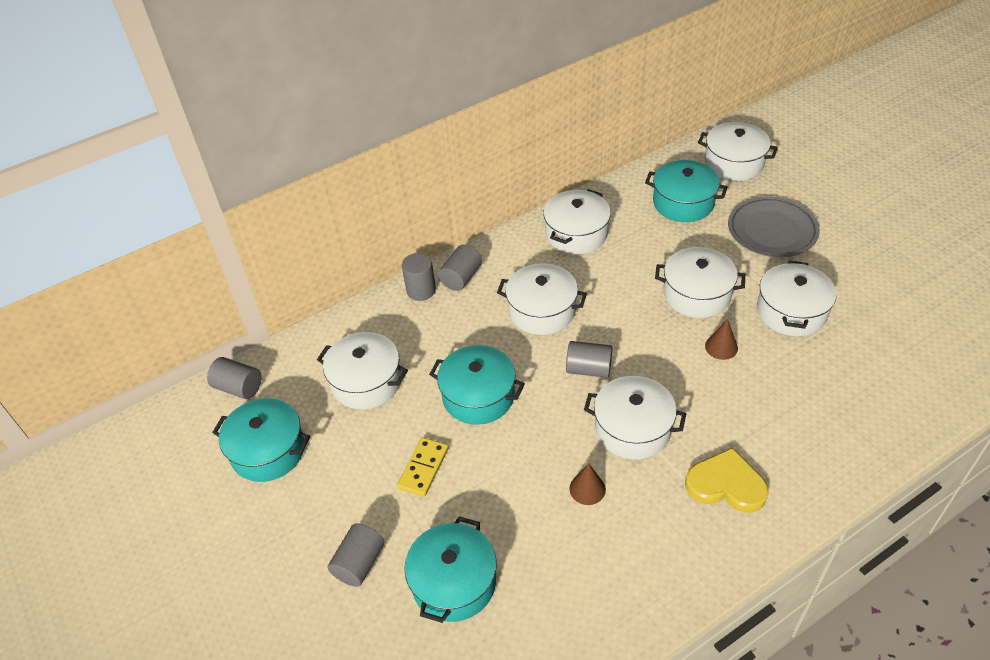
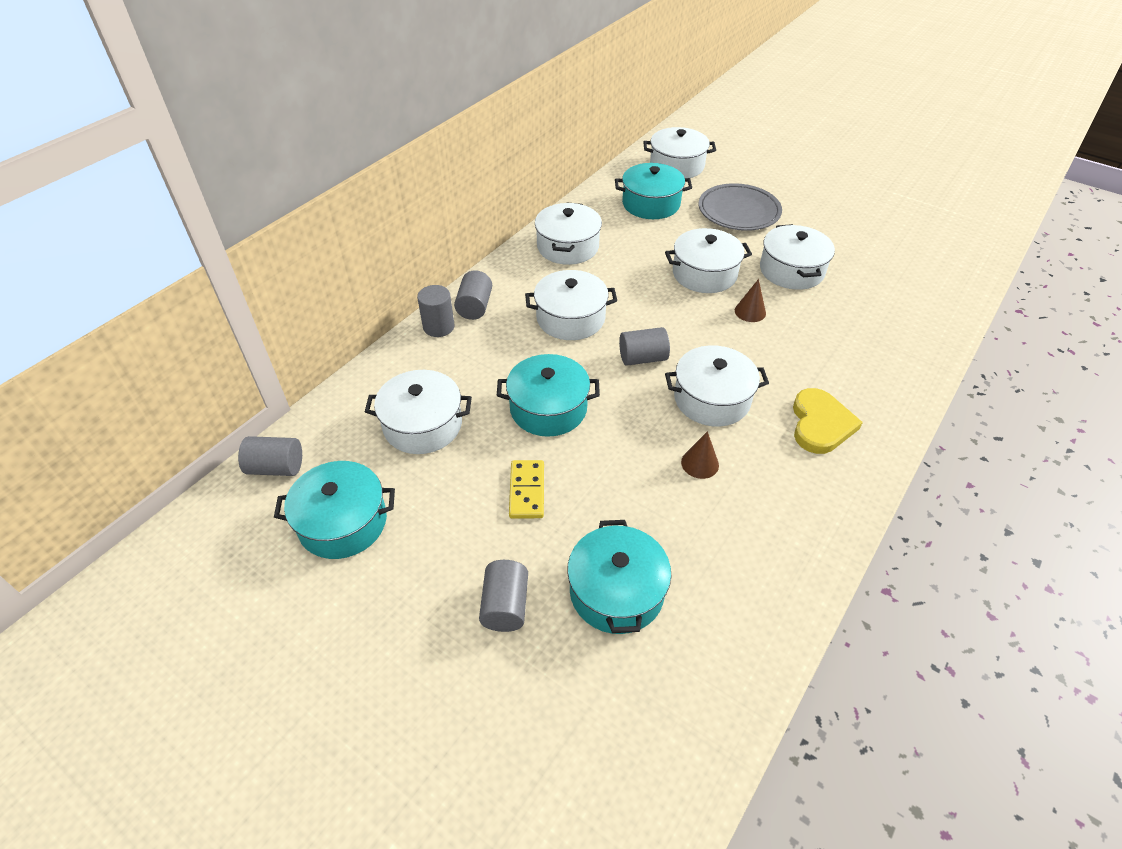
camera: 25 degrees left, 0 degrees up
yellow heart [685,448,769,513] -> yellow heart turned 105 degrees clockwise [793,388,863,454]

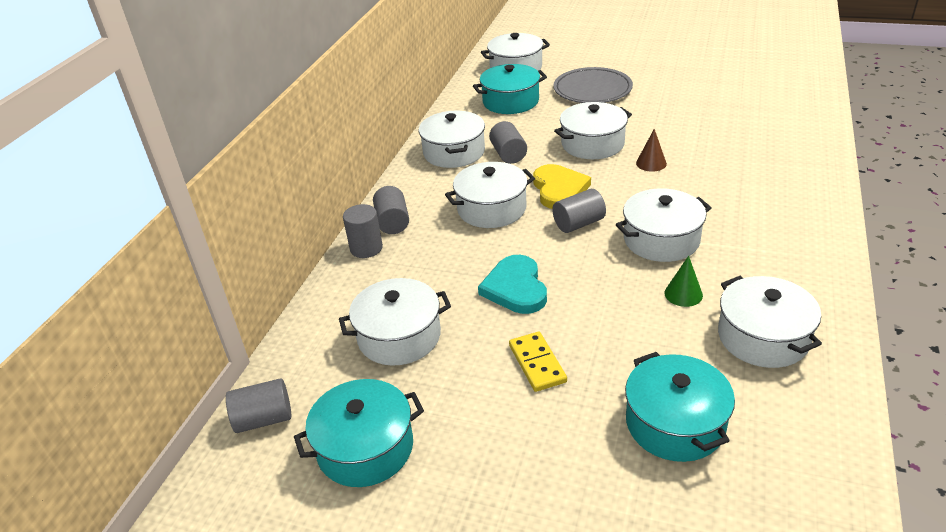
camera: 15 degrees left, 10 degrees down
grey cylinder [479,560,528,632] -> grey cylinder moved to [489,121,527,164]
turquoise pot [497,354,600,437] -> turquoise heart [478,255,547,314]
brown cone [681,431,719,479] -> green cone [664,256,703,307]
white pot [760,224,835,290] -> white pot moved to [718,276,822,368]
yellow heart [793,388,863,454] -> yellow heart moved to [533,164,591,209]

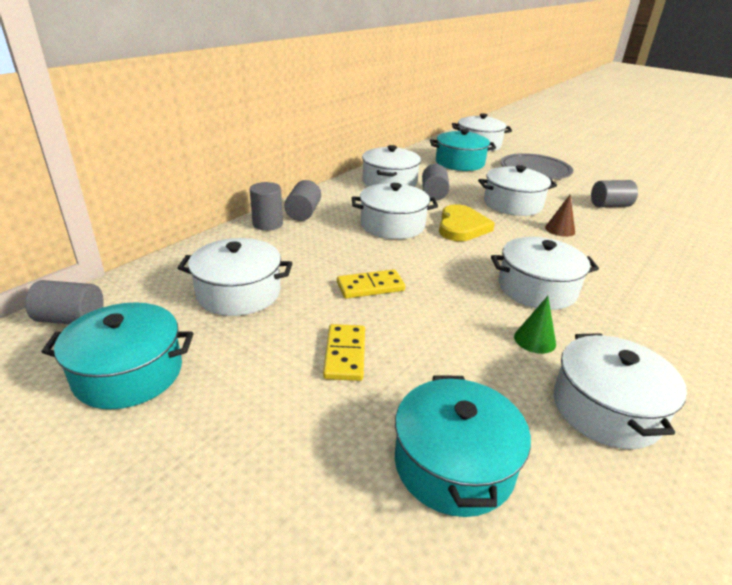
camera: 15 degrees right, 5 degrees down
turquoise heart [478,255,547,314] -> yellow domino [337,269,405,299]
grey cylinder [552,189,606,233] -> grey cylinder moved to [591,180,638,208]

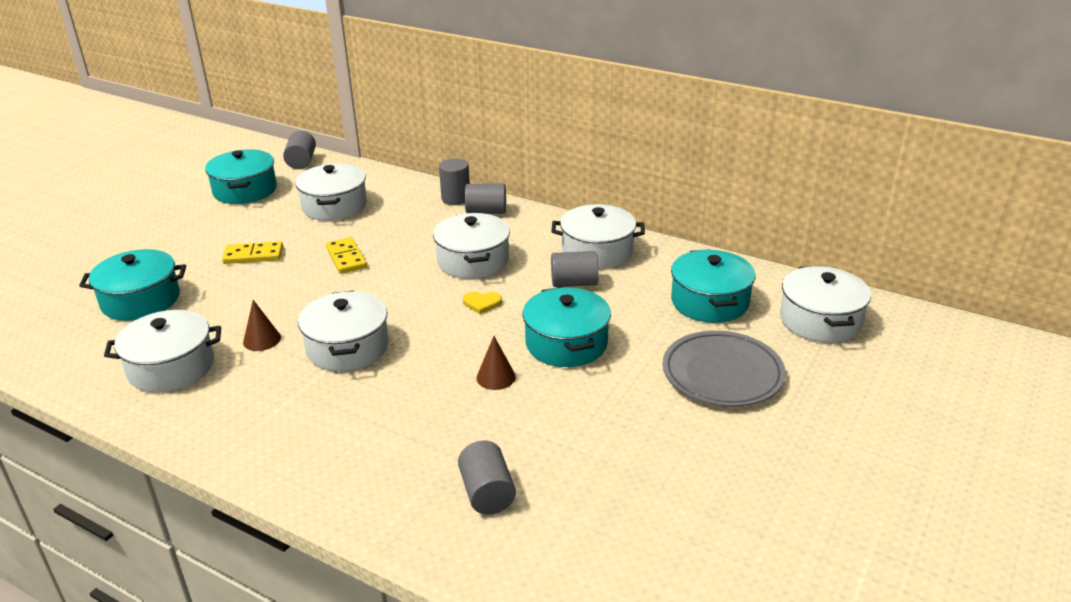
camera: 85 degrees right, 0 degrees up
yellow heart [439,204,495,241] -> yellow heart [463,292,502,314], size x0.51
white pot [478,165,557,216] -> turquoise pot [522,287,611,367]
green cone [514,296,556,354] -> brown cone [243,300,281,351]
grey cylinder [591,180,638,208] -> grey cylinder moved to [458,441,516,515]

